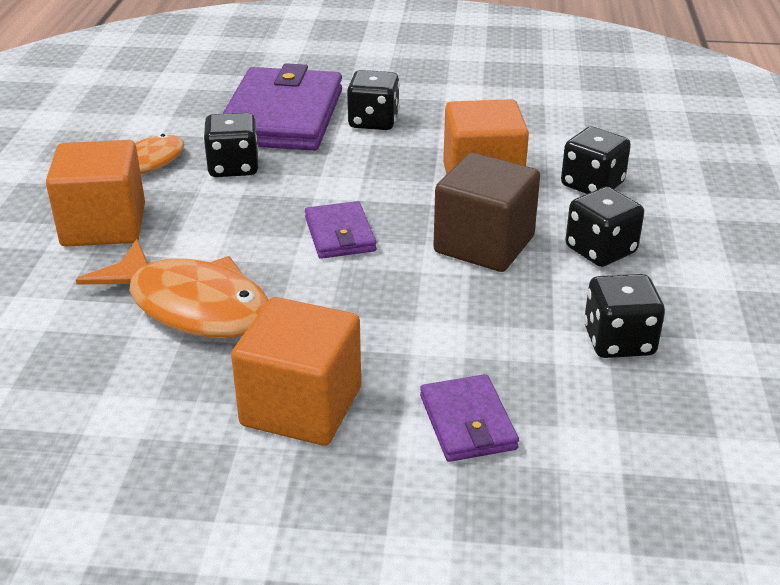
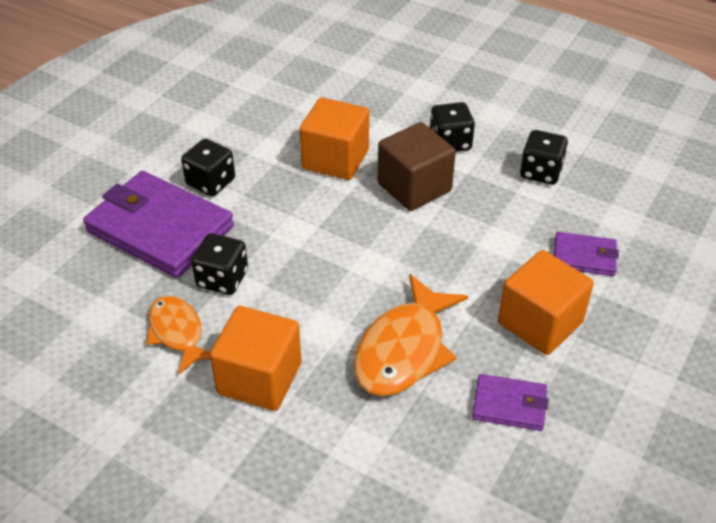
camera: 65 degrees left, 10 degrees up
orange fish [76,239,269,338] -> orange fish turned 150 degrees clockwise [353,274,468,396]
purple wallet [305,201,376,259] -> purple wallet moved to [472,374,549,431]
black dice [561,126,631,194] -> none

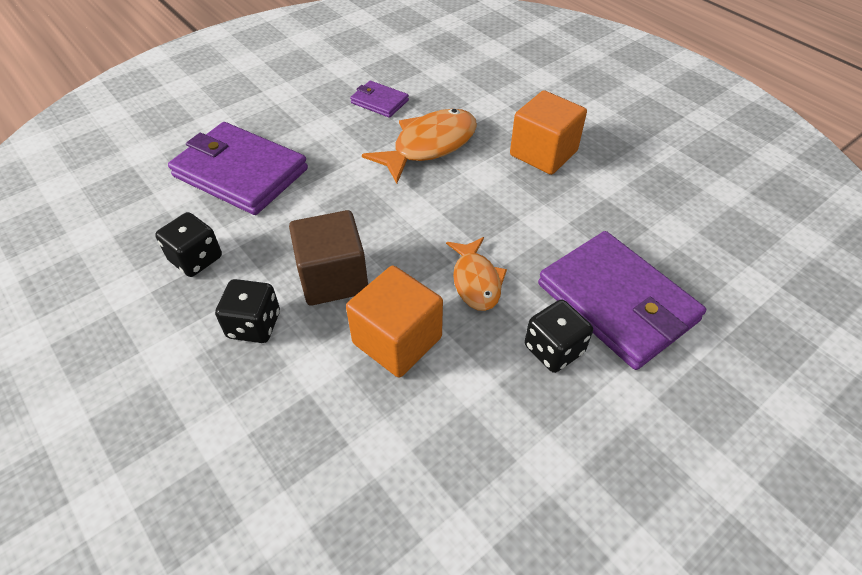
camera: 160 degrees left, 5 degrees up
orange fish [146,295,210,374] -> orange fish moved to [446,237,507,311]
black dice [191,233,248,295] -> none
orange cube [498,250,594,355] -> none
purple wallet [554,232,619,276] -> purple wallet [168,122,308,215], size x2.06

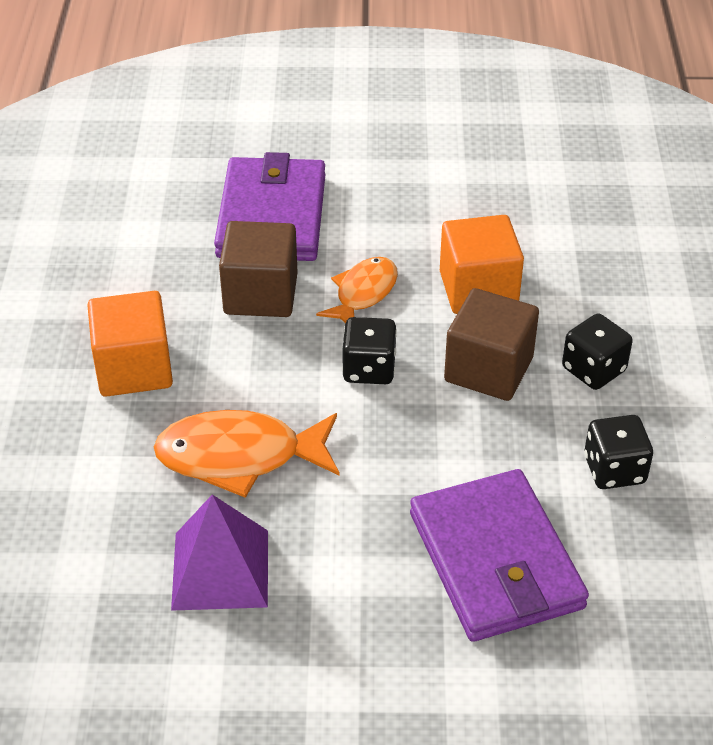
camera: 140 degrees left, 5 degrees down
purple wallet [350,81,409,118] -> purple pyramid [171,495,268,611]
black dice [524,300,593,373] -> black dice moved to [342,317,397,384]
none -> brown cube [219,221,298,317]

